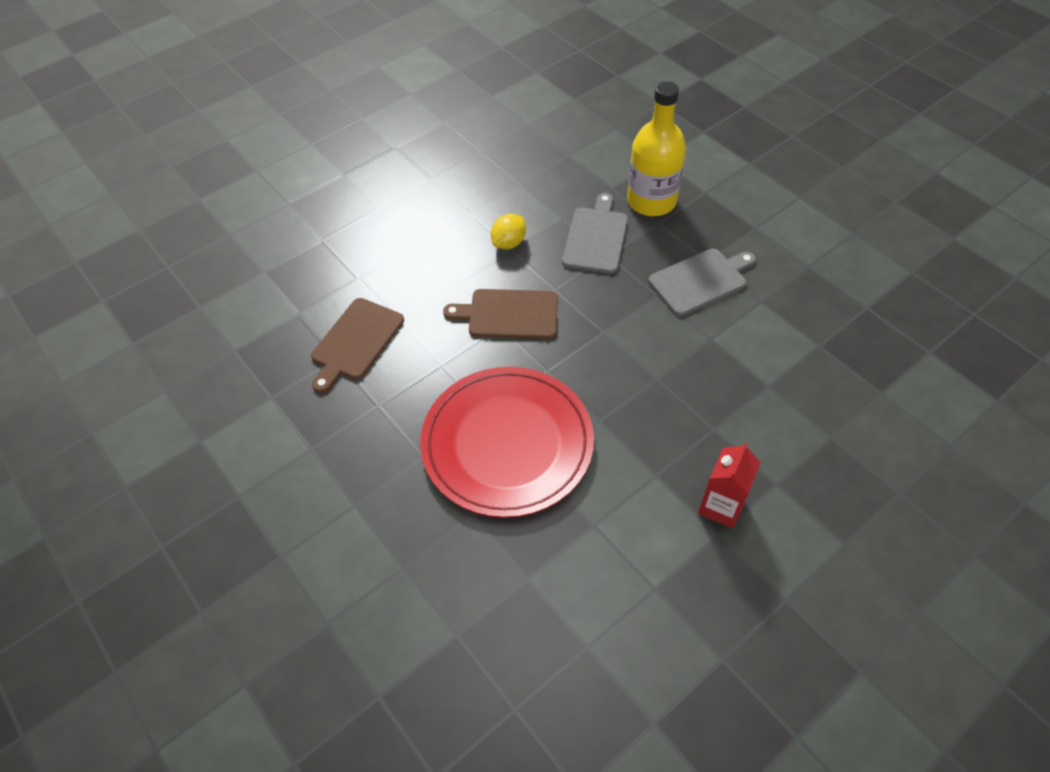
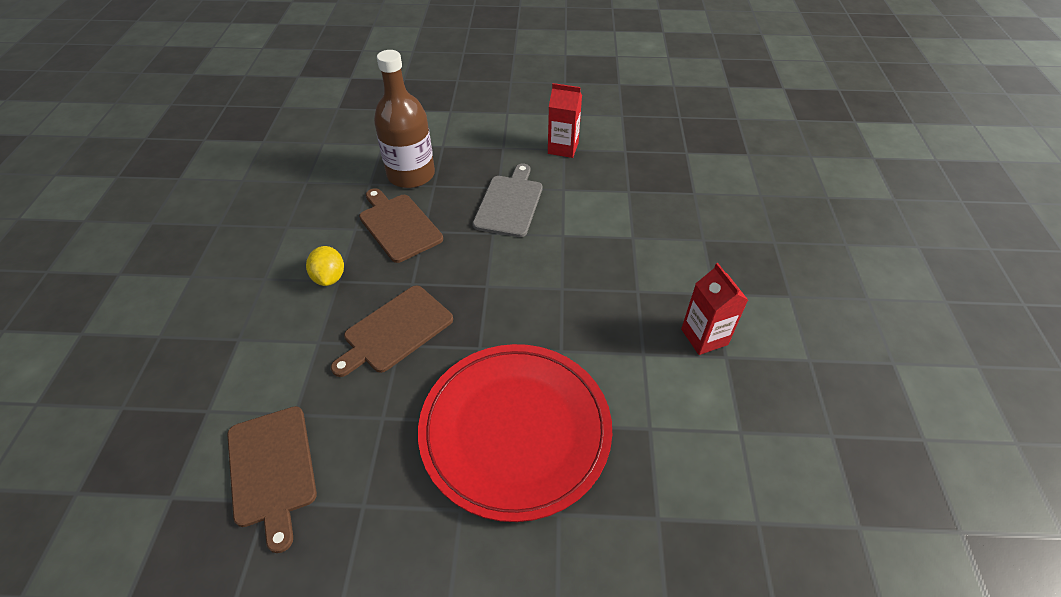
camera: 50 degrees left, 5 degrees down
grey cutting board [562,193,628,274] -> brown cutting board [359,188,443,263]
yellow bottle [627,81,686,216] -> brown bottle [374,50,435,188]
none -> red carton [548,83,582,158]

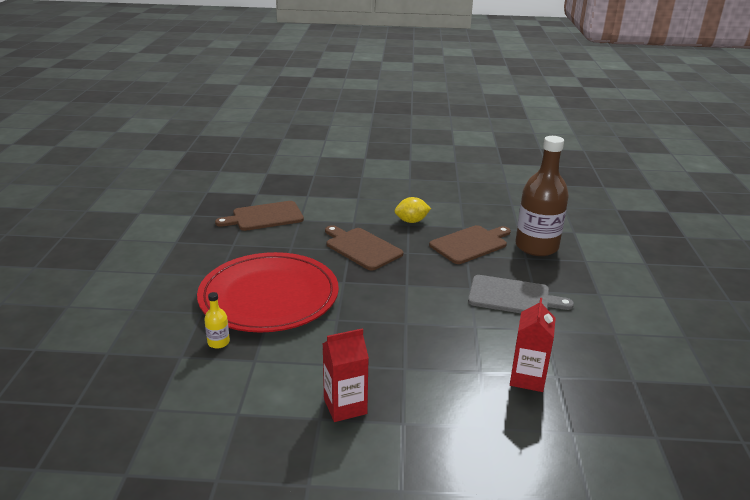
camera: 90 degrees right, 20 degrees down
red carton [548,83,582,158] -> red carton moved to [510,298,556,392]
none -> yellow bottle [204,292,230,349]

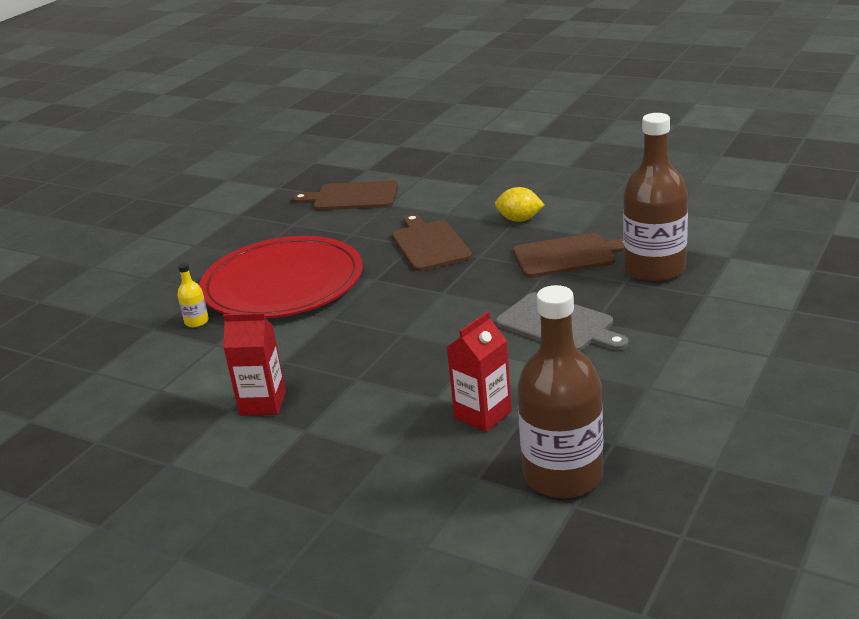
camera: 30 degrees right, 0 degrees up
none -> brown bottle [517,285,603,498]

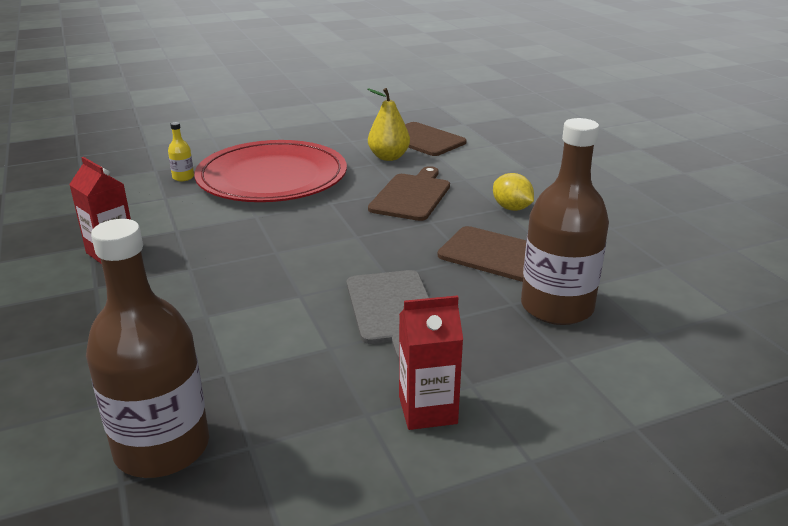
camera: 35 degrees right, 0 degrees up
red carton [447,311,512,432] -> red carton moved to [399,295,463,430]
none -> yellow pear [368,88,410,161]

